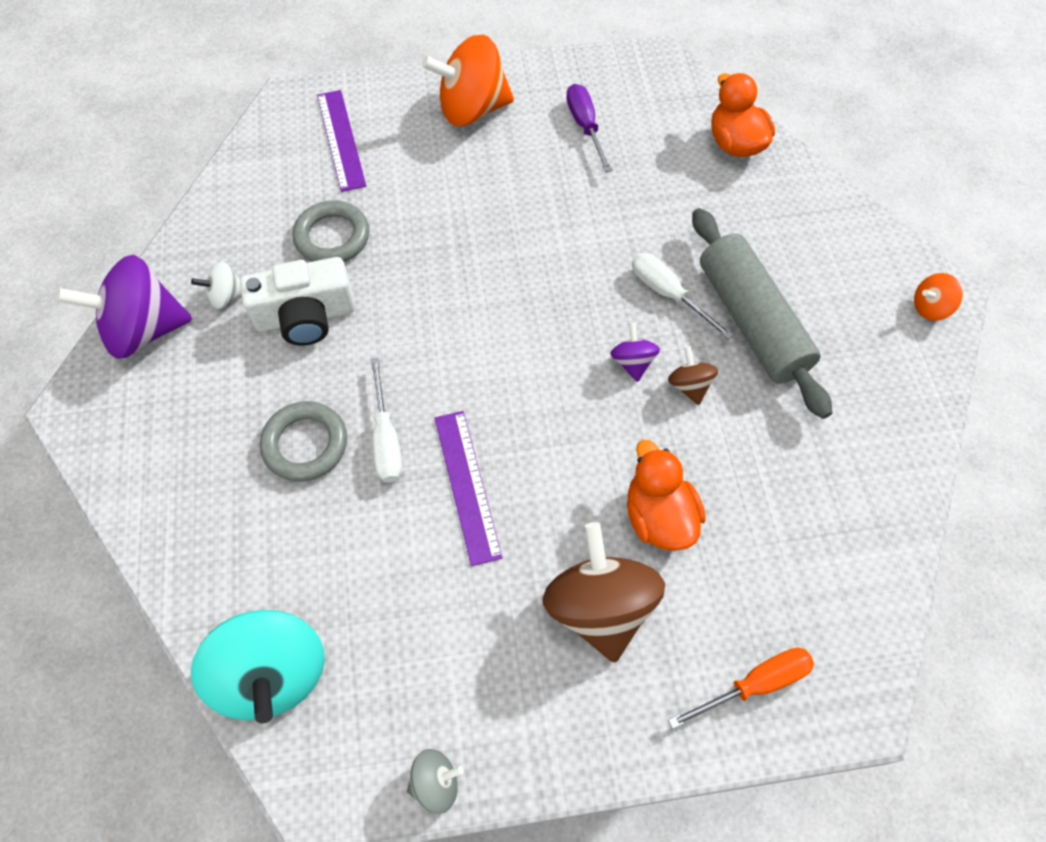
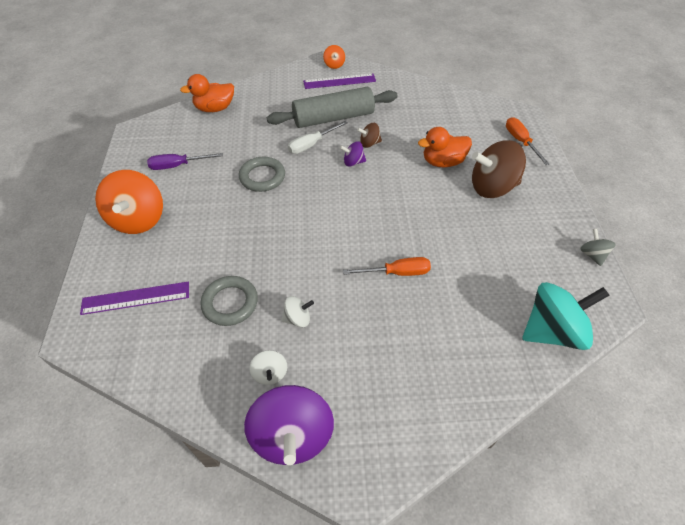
camera: 85 degrees left, 10 degrees down
white camera [240,257,355,346] -> white spinning top [281,296,314,327]
grey ring [260,401,347,481] -> grey ring moved to [239,156,285,192]
white screwdriver [371,358,403,483] -> orange screwdriver [343,257,431,276]
purple ruler [435,411,502,566] -> purple ruler moved to [303,73,376,89]

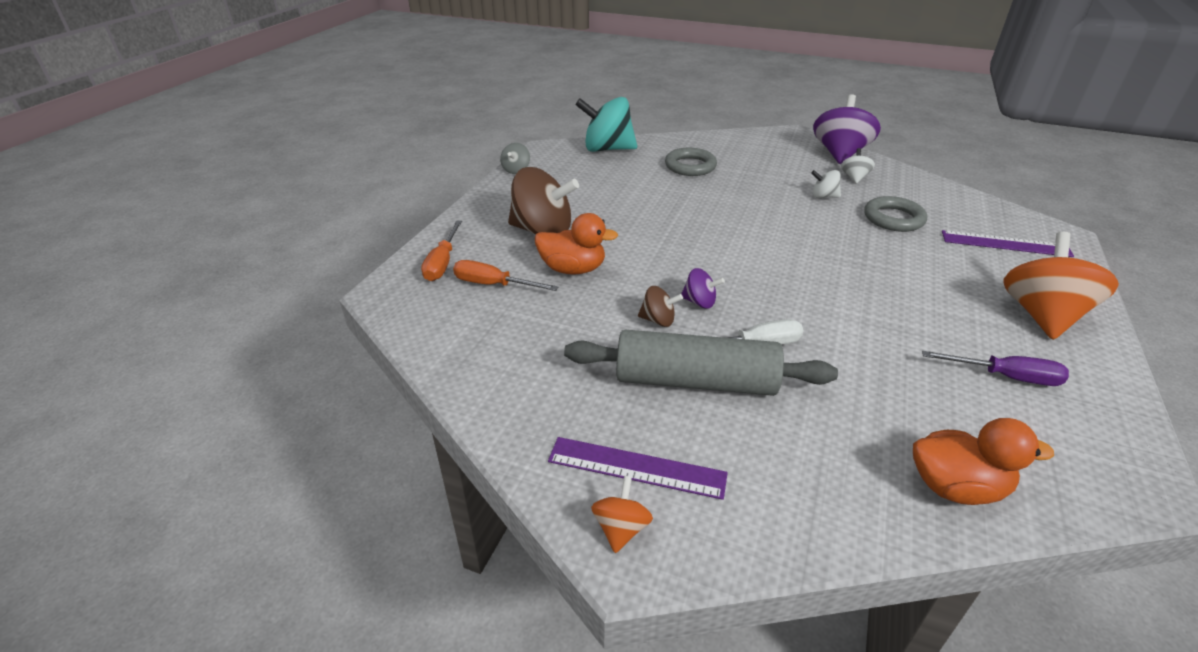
camera: 155 degrees left, 15 degrees down
grey ring [239,156,285,192] -> grey ring moved to [665,148,717,176]
orange screwdriver [343,257,431,276] -> orange screwdriver moved to [453,260,558,291]

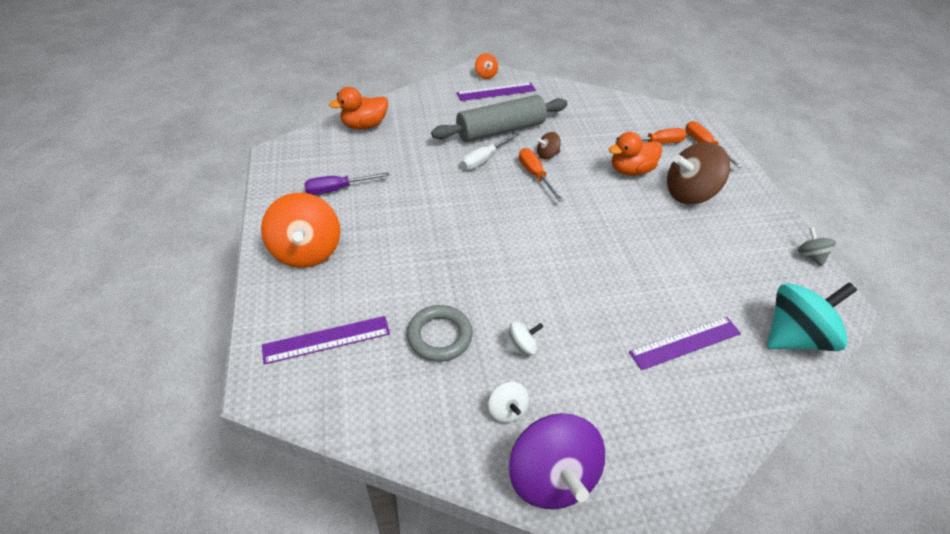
camera: 145 degrees right, 10 degrees up
grey ring [665,148,717,176] -> purple ruler [629,317,741,370]
purple spinning top [681,268,725,309] -> orange screwdriver [519,148,564,202]

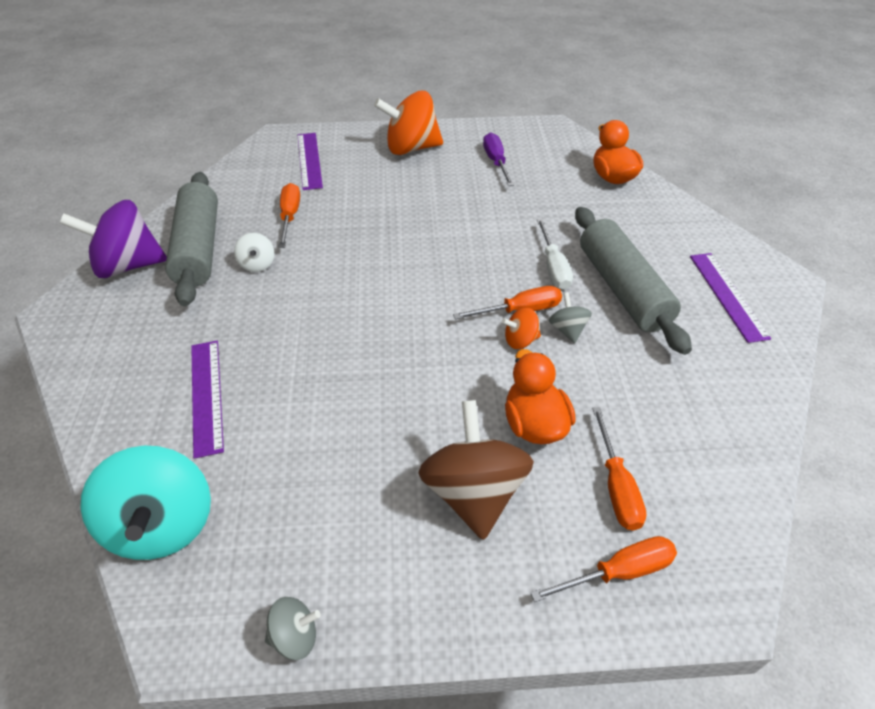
camera: 100 degrees right, 0 degrees up
grey ring [407,305,472,362] -> orange screwdriver [279,183,300,248]
white screwdriver [461,132,520,170] -> white screwdriver turned 150 degrees counterclockwise [537,218,573,290]
orange spinning top [475,53,498,79] -> orange spinning top moved to [502,308,541,349]
white spinning top [488,382,529,423] -> grey rolling pin [165,172,218,307]
brown spinning top [536,132,560,159] -> grey spinning top [549,292,592,343]

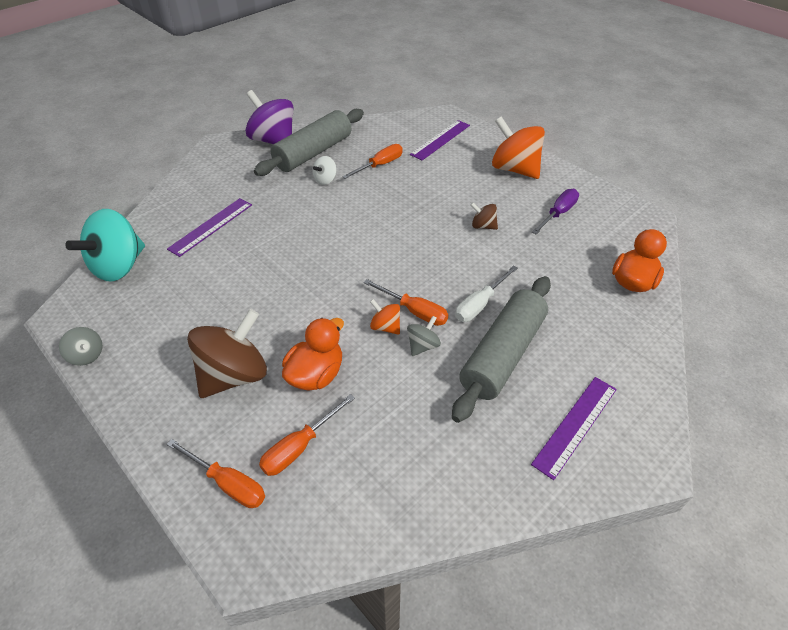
camera: 50 degrees right, 0 degrees up
none -> brown spinning top [471,203,498,230]

